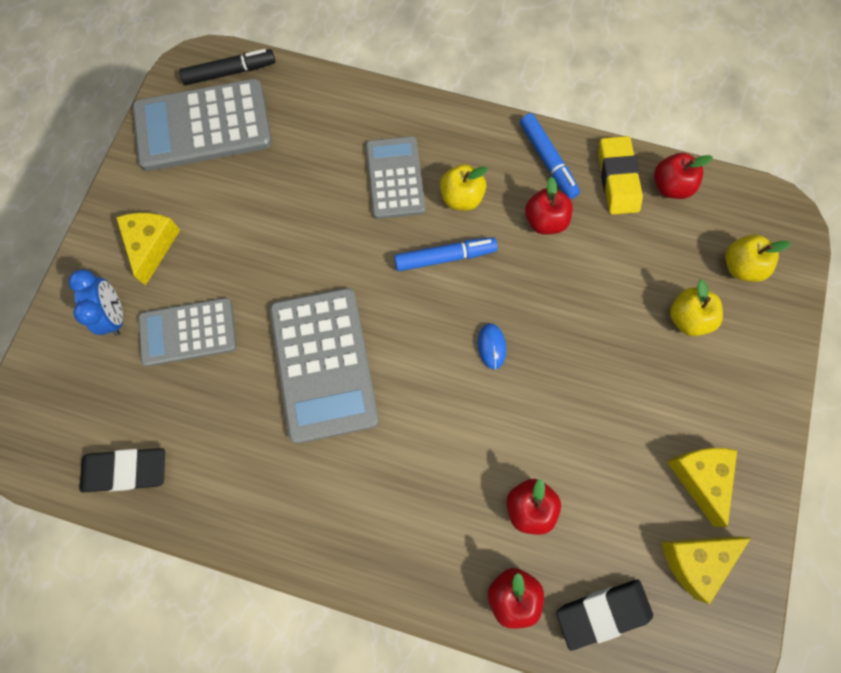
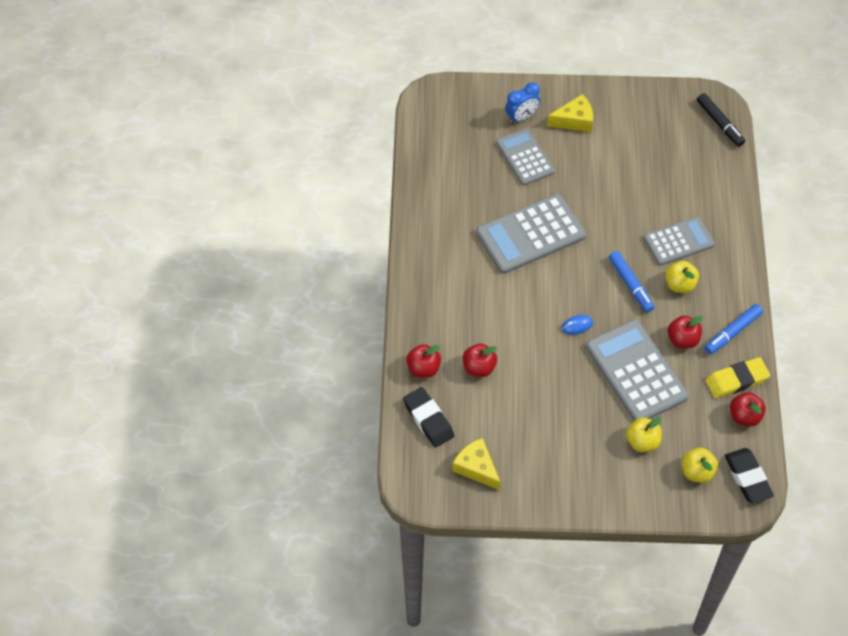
camera: 75 degrees right, 15 degrees down
black eraser [79,448,165,493] -> black eraser moved to [725,448,774,504]
grey calculator [132,79,272,171] -> grey calculator moved to [586,320,689,421]
yellow cheese [667,448,737,527] -> none

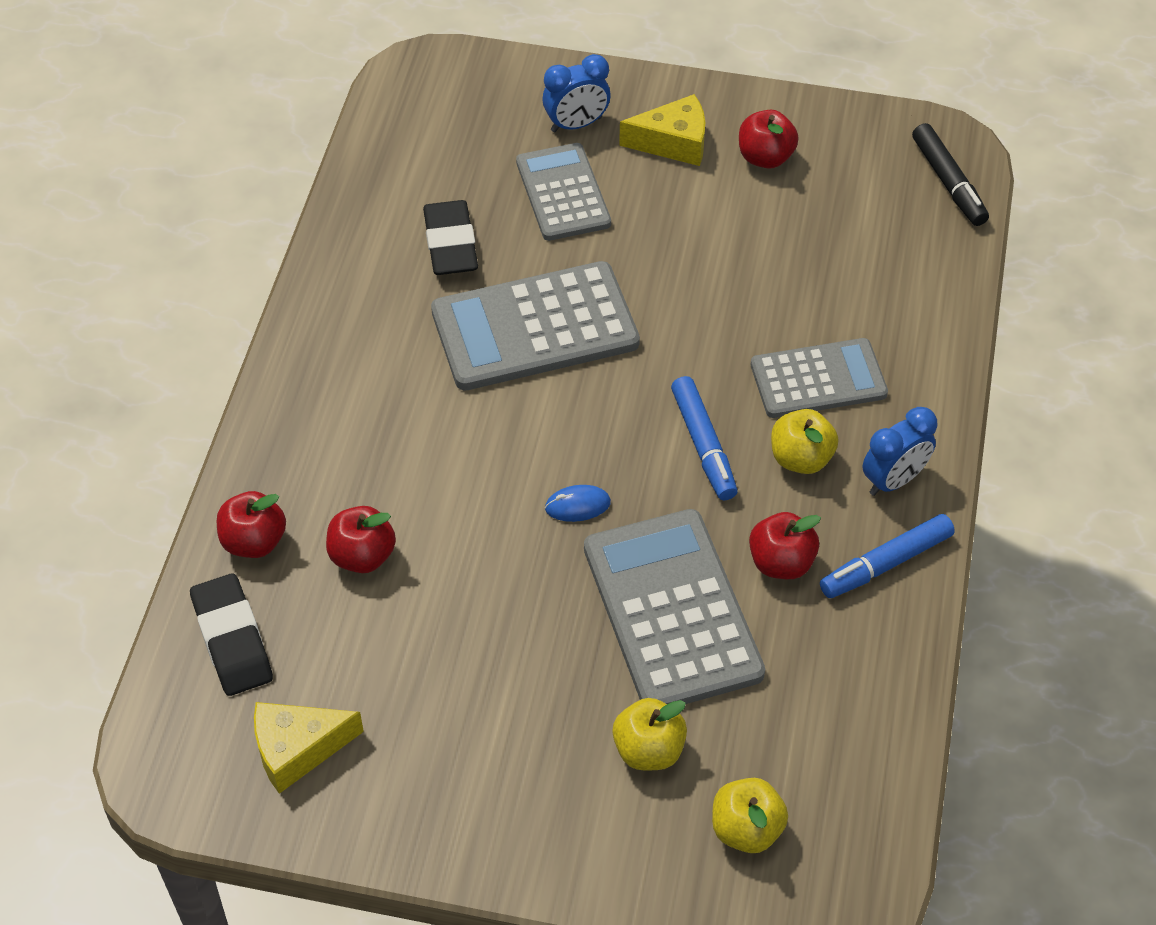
camera: 10 degrees right, 5 degrees down
yellow cheese [452,438,500,490] -> yellow cheese turned 75 degrees counterclockwise [254,702,364,794]
yellow eraser [705,357,770,398] -> none
black eraser [725,448,774,504] -> black eraser moved to [423,200,478,275]
red apple [730,392,766,426] -> red apple moved to [739,110,799,168]
none -> blue clock [862,407,937,496]

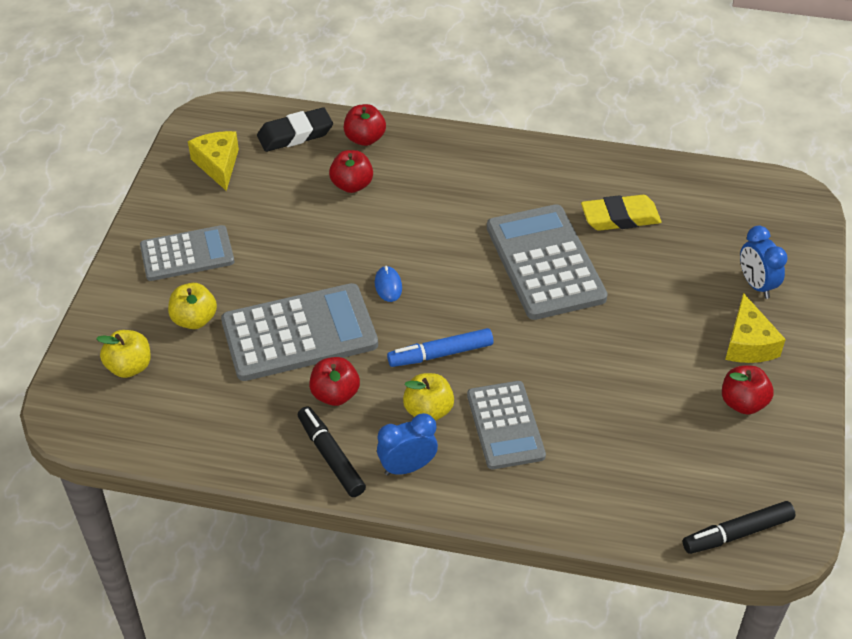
camera: 90 degrees right, 5 degrees down
black eraser [423,200,478,275] -> yellow eraser [581,195,661,231]
grey calculator [516,143,611,241] -> grey calculator moved to [140,225,234,281]
blue marker [820,514,955,598] -> black marker [298,406,366,497]
blue clock [862,407,937,496] -> blue clock turned 105 degrees clockwise [377,413,438,476]

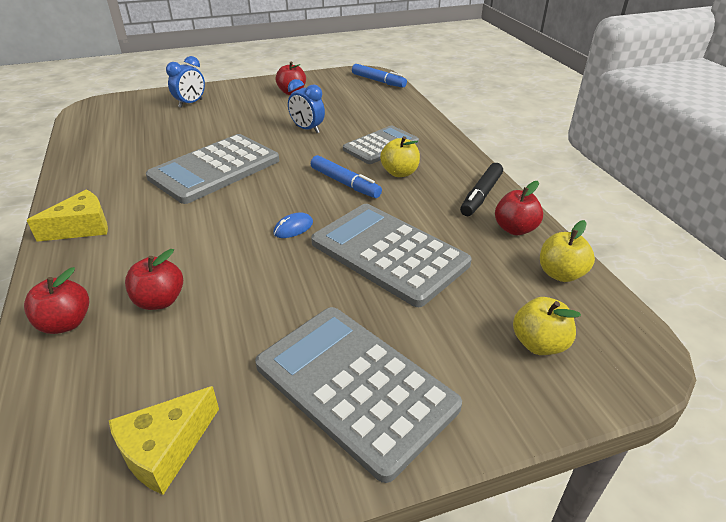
camera: 120 degrees left, 10 degrees down
grey calculator [140,225,234,281] -> grey calculator [255,307,462,483], size x1.55
yellow apple [168,283,217,329] -> yellow apple moved to [540,220,595,282]
black eraser [257,108,333,152] -> none
red apple [309,357,360,406] -> red apple moved to [495,181,543,235]
blue clock [377,413,438,476] -> blue clock moved to [288,79,325,133]
yellow eraser [581,195,661,231] -> none
black marker [683,501,796,554] -> blue marker [352,64,407,88]
yellow cheese [725,293,786,363] -> yellow cheese moved to [27,189,108,242]

